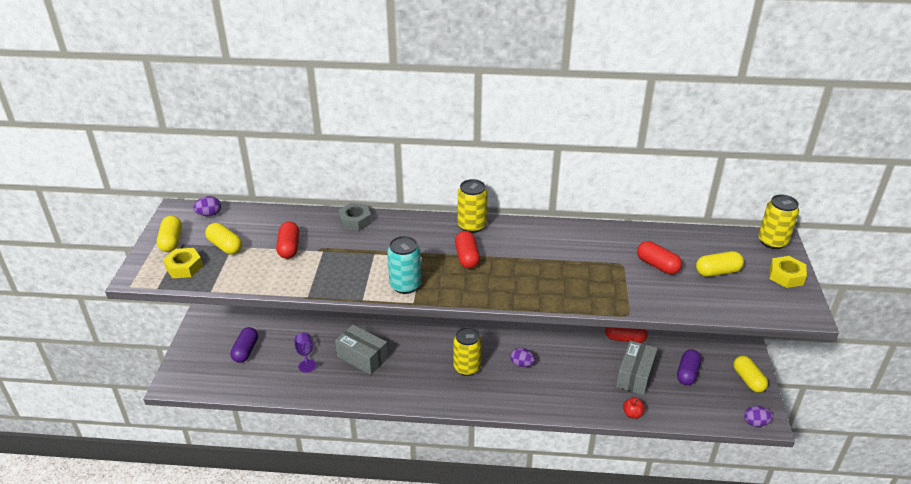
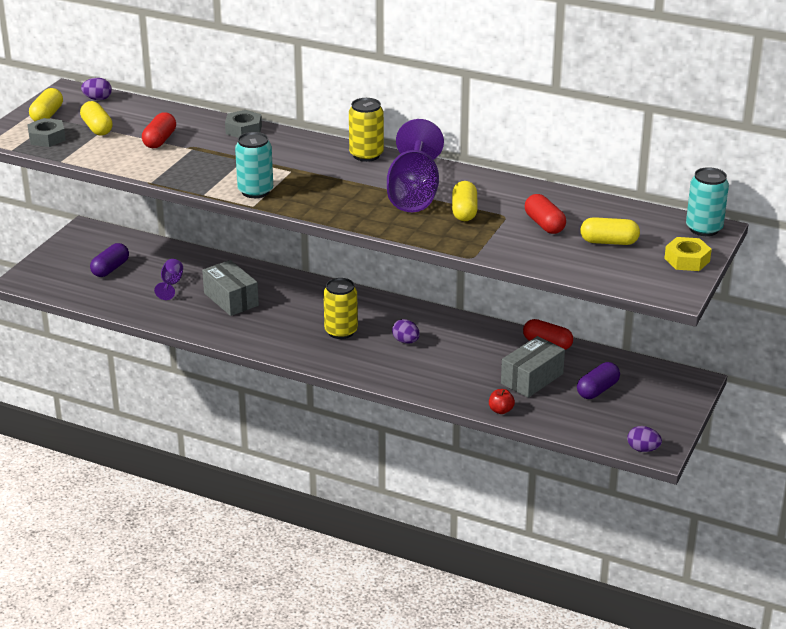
camera: 20 degrees right, 5 degrees down
yellow nut [163,248,203,278] -> grey nut [27,118,66,147]
red capsule [455,231,480,269] -> none
yellow capsule [733,356,768,393] -> yellow capsule moved to [452,181,478,221]
yellow can [758,194,799,249] -> turquoise can [686,167,729,236]
none -> purple goblet [387,119,444,212]

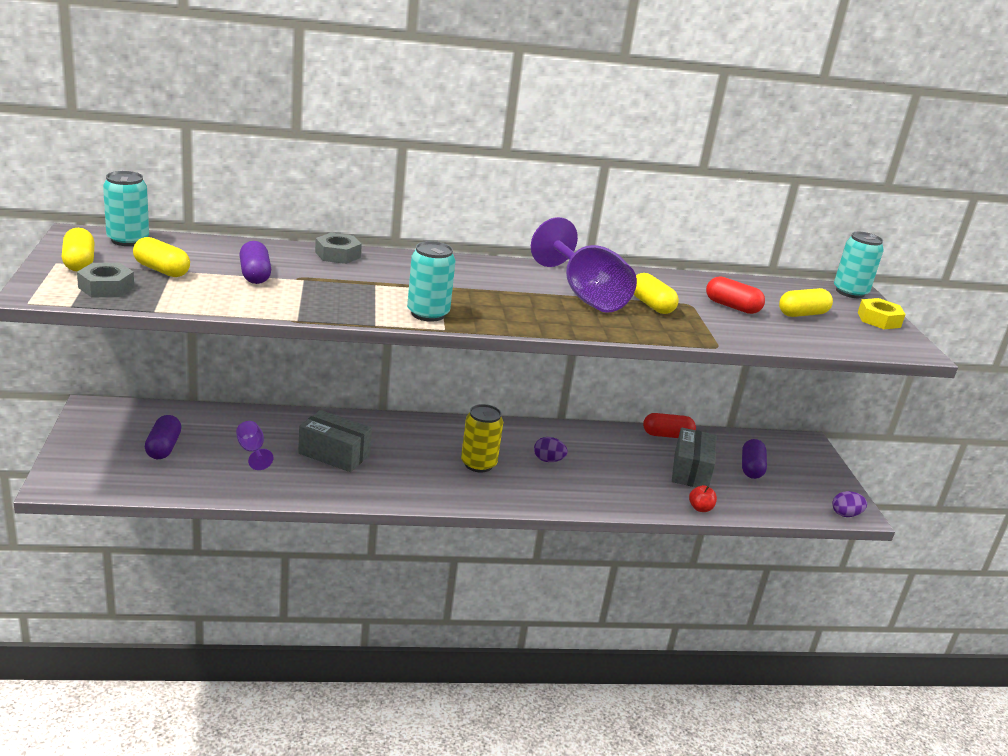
camera: 35 degrees left, 5 degrees down
purple egg [81,78,112,100] -> turquoise can [103,171,149,246]
red capsule [142,112,176,148] -> purple capsule [239,241,271,284]
yellow can [349,98,384,162] -> none

